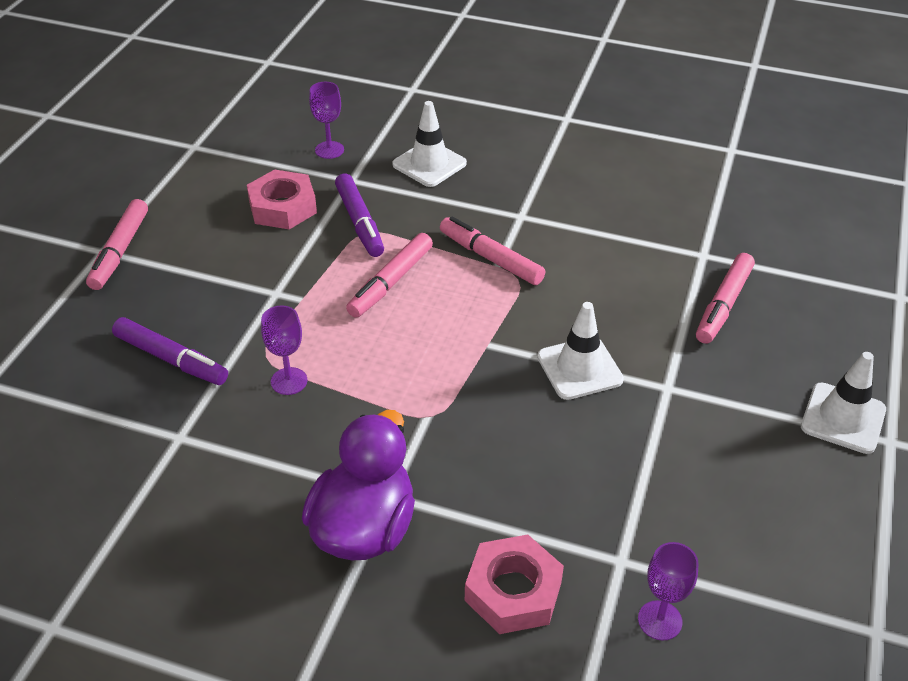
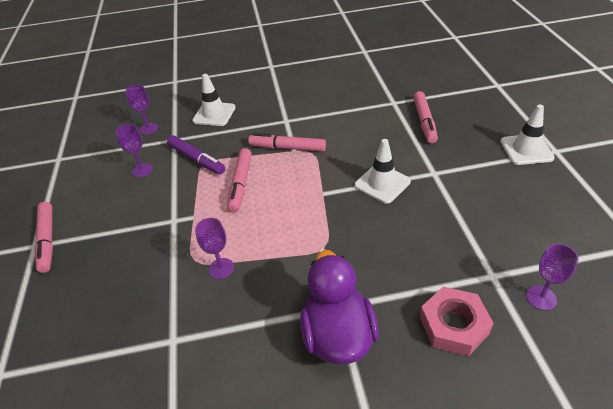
camera: 25 degrees left, 0 degrees up
purple marker [112,317,228,385] -> none
pink nut [247,169,317,229] -> purple goblet [115,124,153,177]

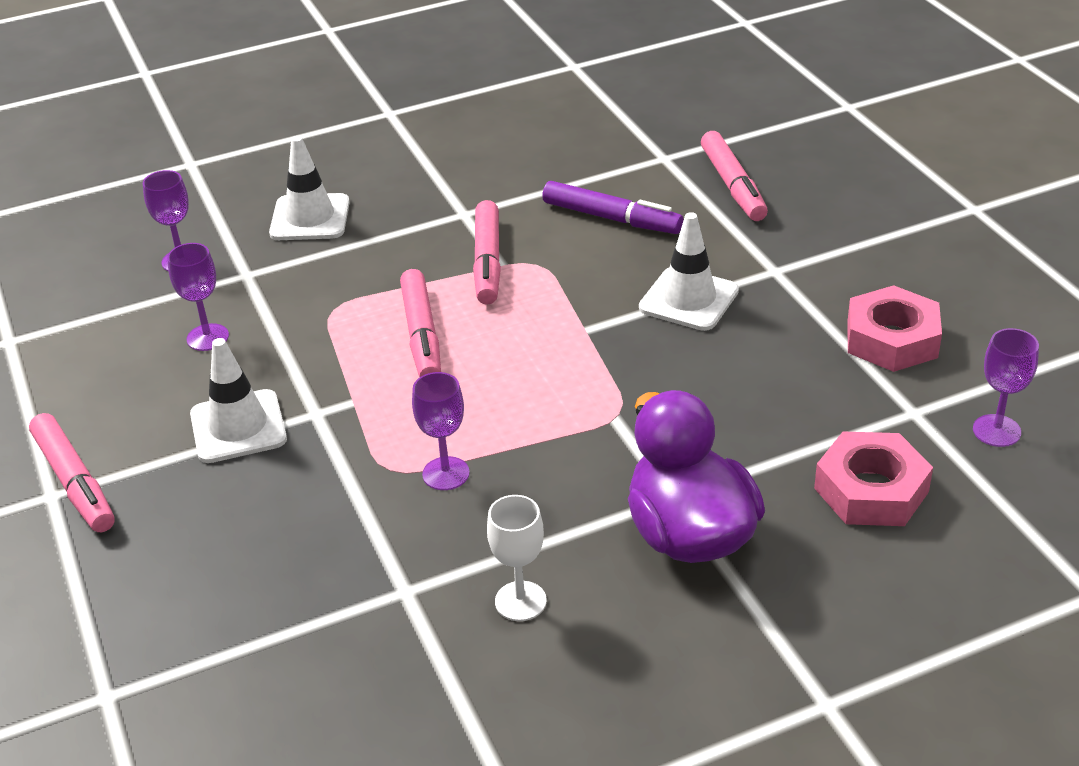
camera: 15 degrees left, 5 degrees down
purple marker [167,135,225,174] -> purple marker moved to [542,181,683,234]
pink marker [248,133,326,152] -> pink marker turned 90 degrees counterclockwise [473,200,501,305]
white traffic cone [500,104,555,165] -> white traffic cone moved to [190,338,287,463]
none -> white goblet [487,495,547,621]
none -> pink nut [847,285,942,372]

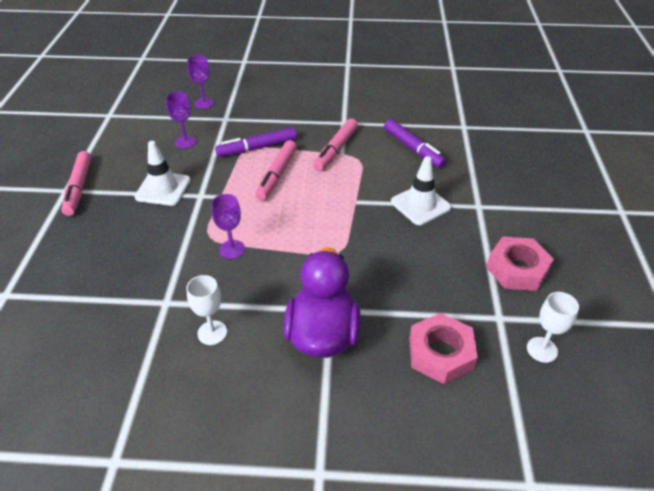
camera: 25 degrees right, 5 degrees up
white traffic cone [269,136,350,240] -> none
pink marker [701,131,768,221] -> none
purple goblet [973,328,1039,447] -> white goblet [527,292,579,363]
none -> purple marker [215,127,297,157]

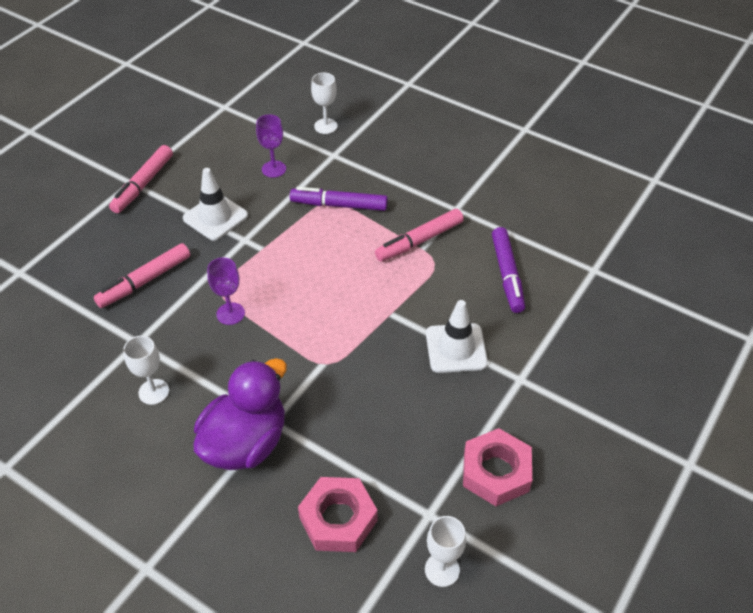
camera: 30 degrees right, 5 degrees up
purple goblet [187,55,214,109] -> white goblet [311,73,338,134]
pink marker [255,140,297,201] -> pink marker moved to [94,243,190,308]

